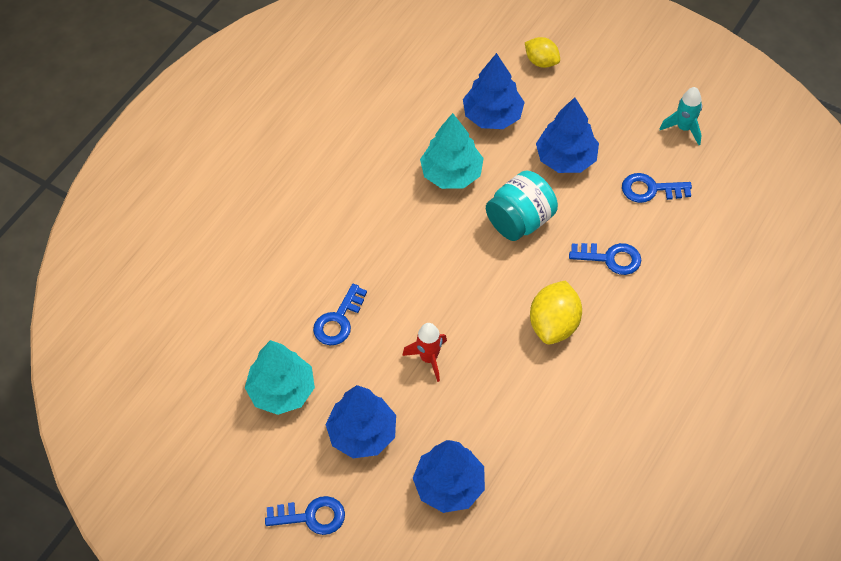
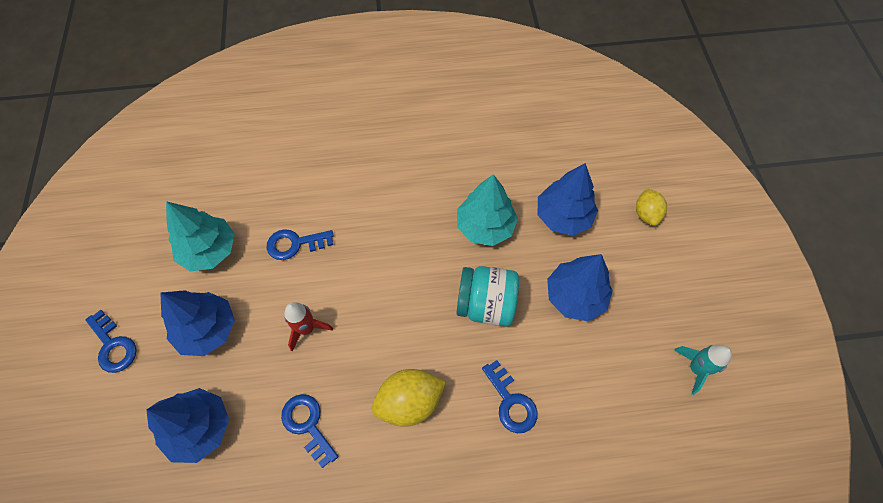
camera: 50 degrees right, 5 degrees up
blue key [622,173,692,203] -> blue key moved to [281,394,338,468]

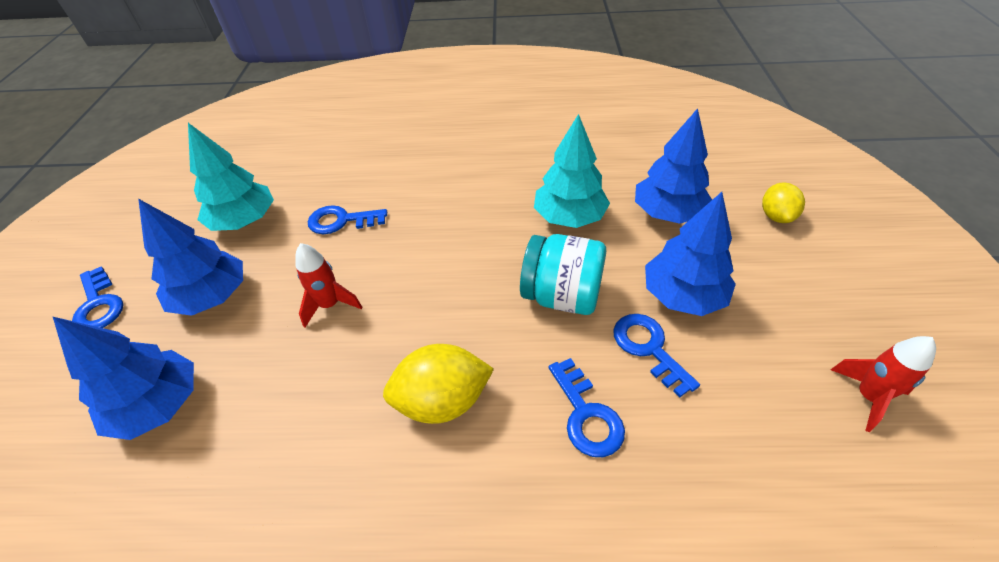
camera: 10 degrees right, 15 degrees down
blue key [281,394,338,468] -> blue key moved to [613,314,700,398]
turquoise rocket [674,345,732,395] -> red rocket [831,336,936,432]

